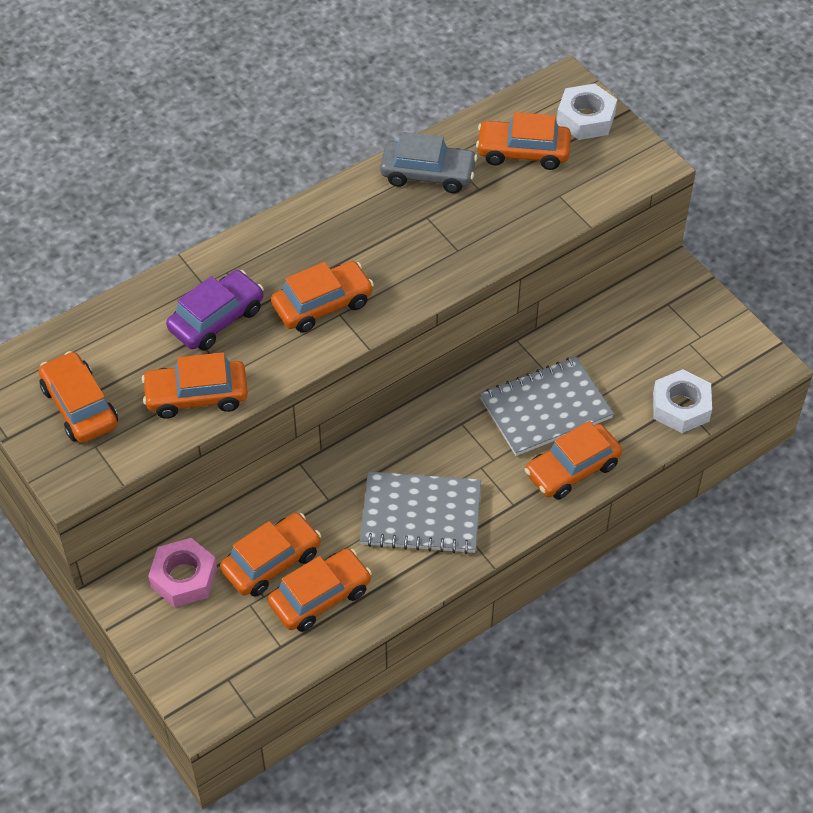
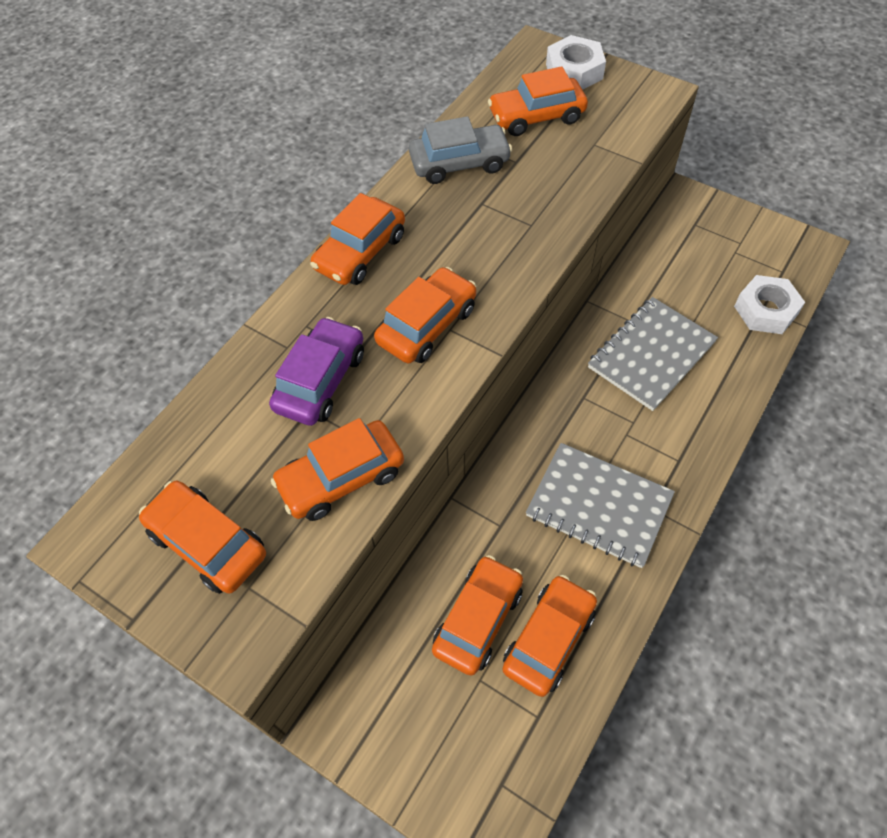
camera: 20 degrees left, 5 degrees up
pink nut [148,538,217,607] -> none
grey notebook [360,472,481,554] -> grey notebook turned 45 degrees clockwise [526,443,675,568]
orange car [525,421,622,500] -> orange car moved to [310,193,405,285]

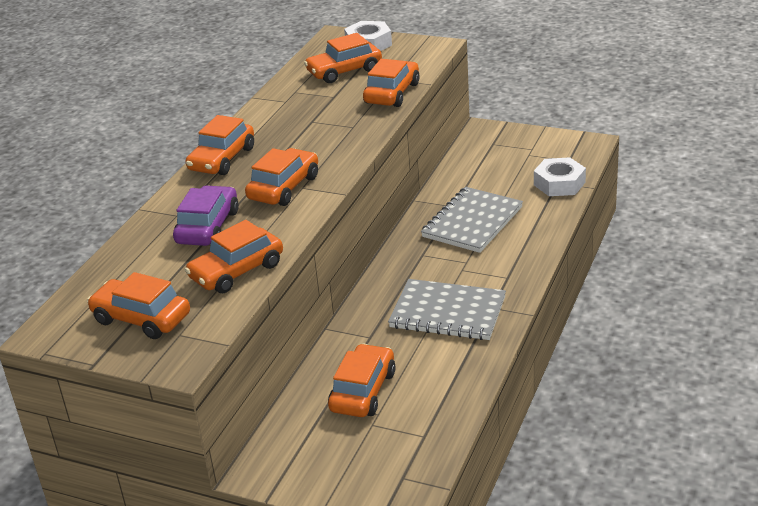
camera: 10 degrees left, 25 degrees down
grey car [409,116,512,184] -> none
orange car [503,575,597,697] -> orange car moved to [363,59,420,107]

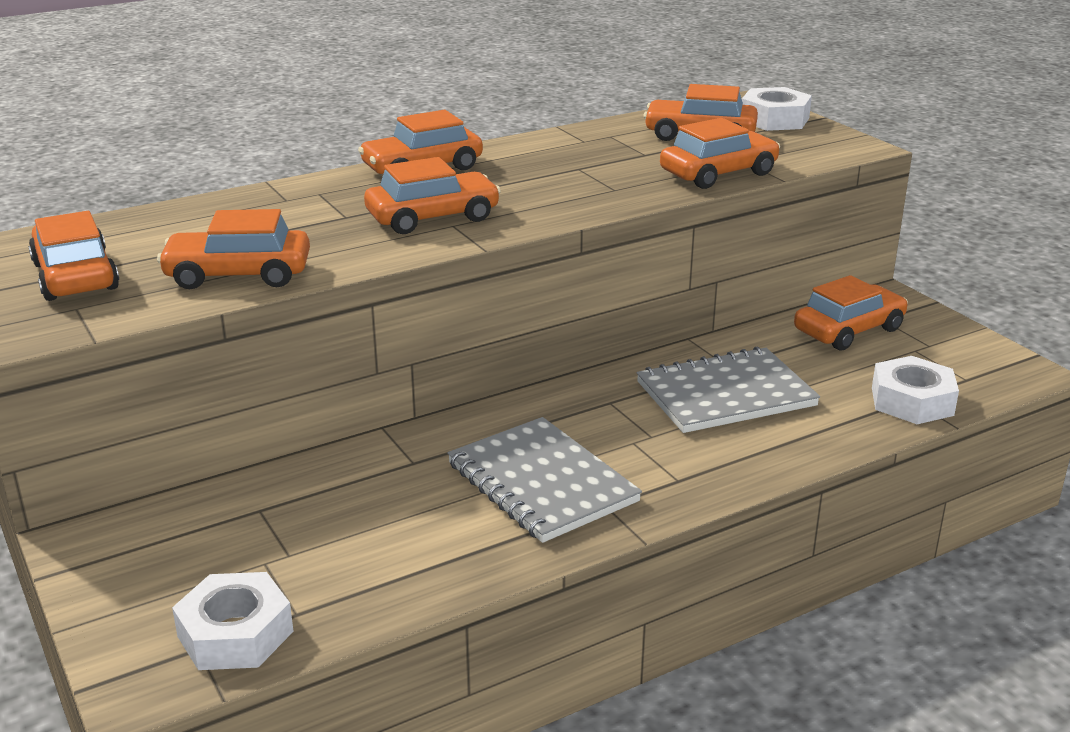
camera: 35 degrees right, 5 degrees down
purple car [173,185,239,246] -> none
orange car [328,344,396,417] -> orange car moved to [794,275,908,350]
none -> white nut [172,572,294,670]

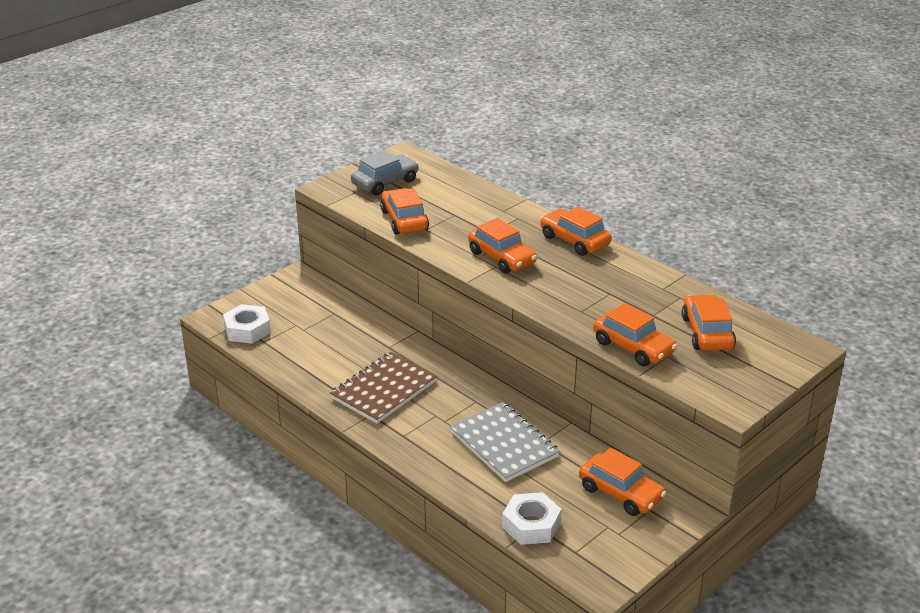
camera: 75 degrees right, 5 degrees up
orange car [28,211,119,301] -> grey car [351,151,419,195]
grey notebook [447,417,642,543] -> brown notebook [330,352,437,423]
white nut [742,87,812,131] -> none

